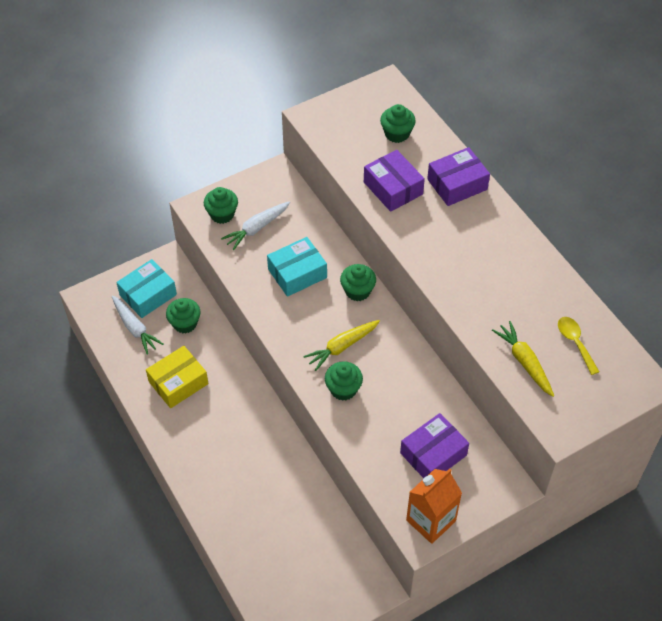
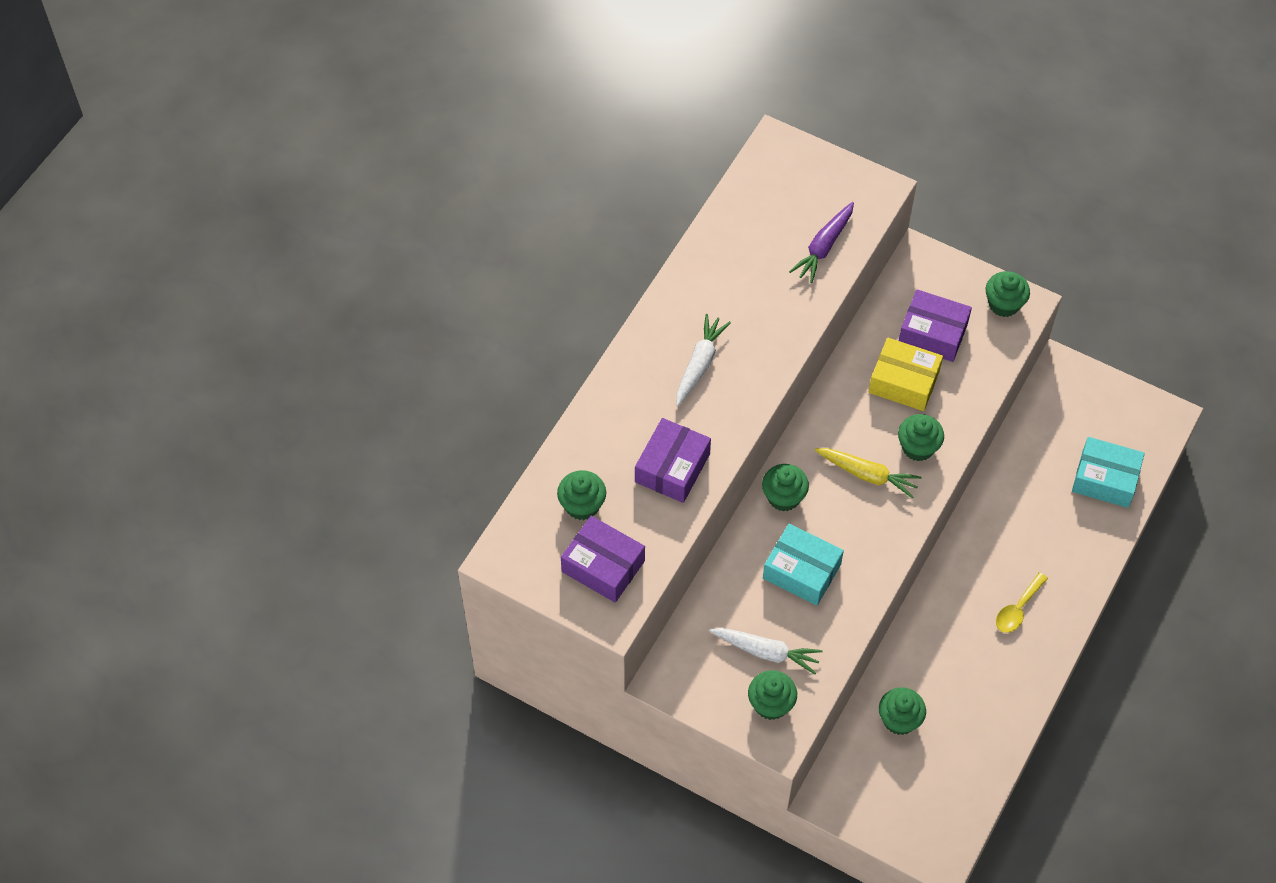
camera: 120 degrees left, 5 degrees up
white carrot [112,295,163,354] -> white carrot moved to [676,314,731,406]
turquoise box [116,259,177,318] -> turquoise box moved to [1072,437,1145,508]
yellow box [146,346,208,408] -> yellow box moved to [869,338,943,411]
orange carton [406,469,462,544] -> green cupcake [986,271,1030,317]
purple box [427,147,490,206] -> purple box moved to [561,516,645,603]
yellow carrot [492,321,554,397] -> purple carrot [789,202,854,283]
yellow spoon [558,317,599,375] -> yellow spoon moved to [996,572,1048,633]

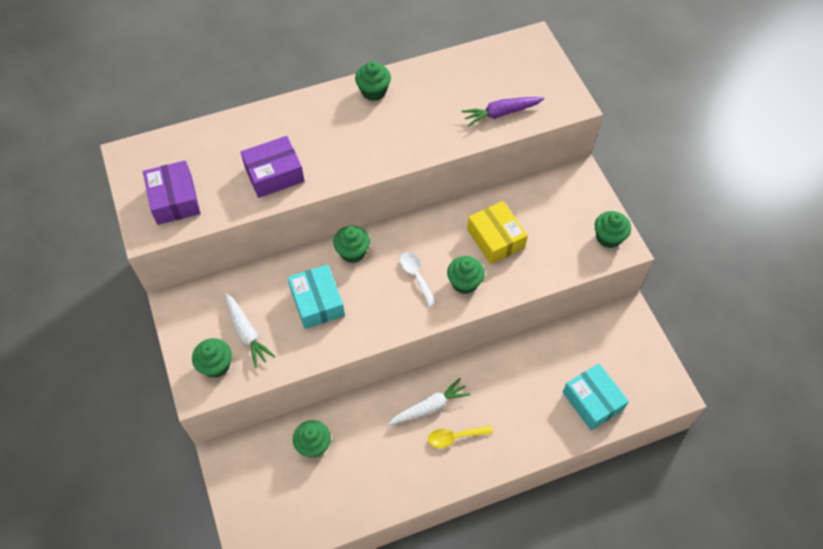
camera: 40 degrees right, 0 degrees up
green cupcake [557,470,606,520] -> green cupcake moved to [355,61,391,101]
white carrot [676,314,731,406] -> white carrot moved to [388,378,470,425]
yellow carrot [815,448,922,499] -> white spoon [400,252,437,307]
purple box [899,289,972,362] -> none

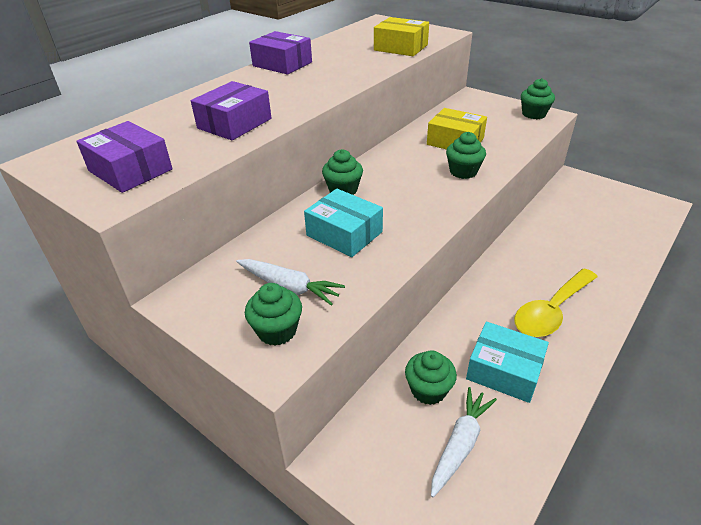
camera: 30 degrees left, 20 degrees down
green cupcake [355,61,391,101] -> purple box [249,31,312,74]
white carrot [388,378,470,425] -> white carrot moved to [431,387,497,497]
white spoon [400,252,437,307] -> none
yellow spoon [428,425,493,448] -> yellow spoon [514,269,598,337], size x1.75
purple carrot [461,97,545,126] -> yellow box [374,17,429,56]
turquoise box [563,364,629,430] -> turquoise box moved to [466,322,549,403]

